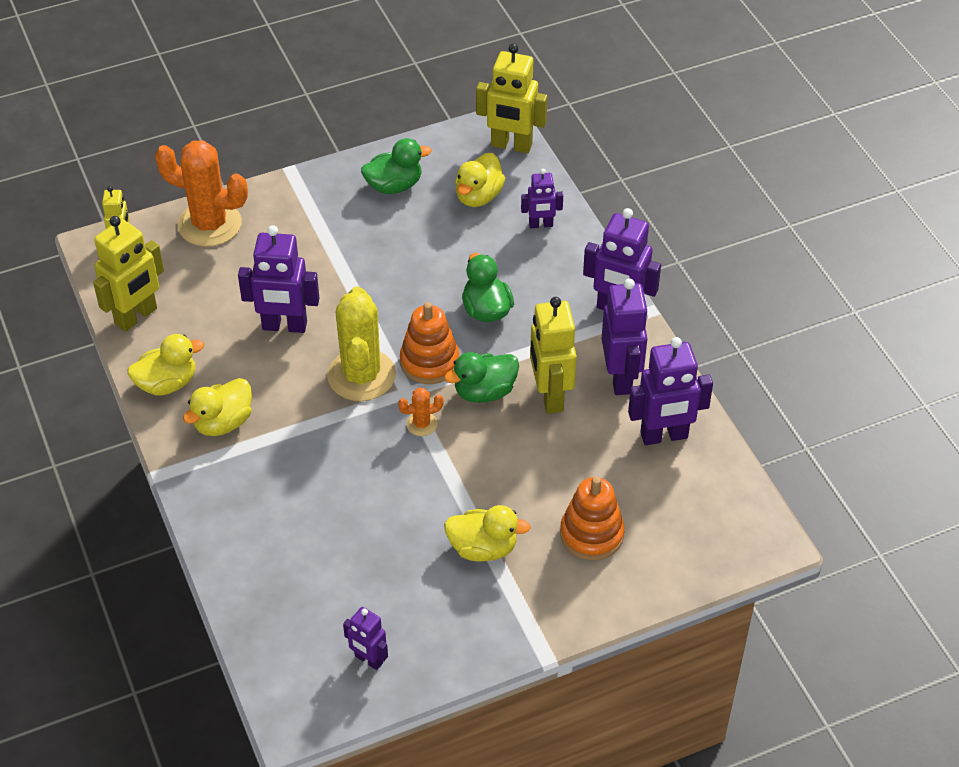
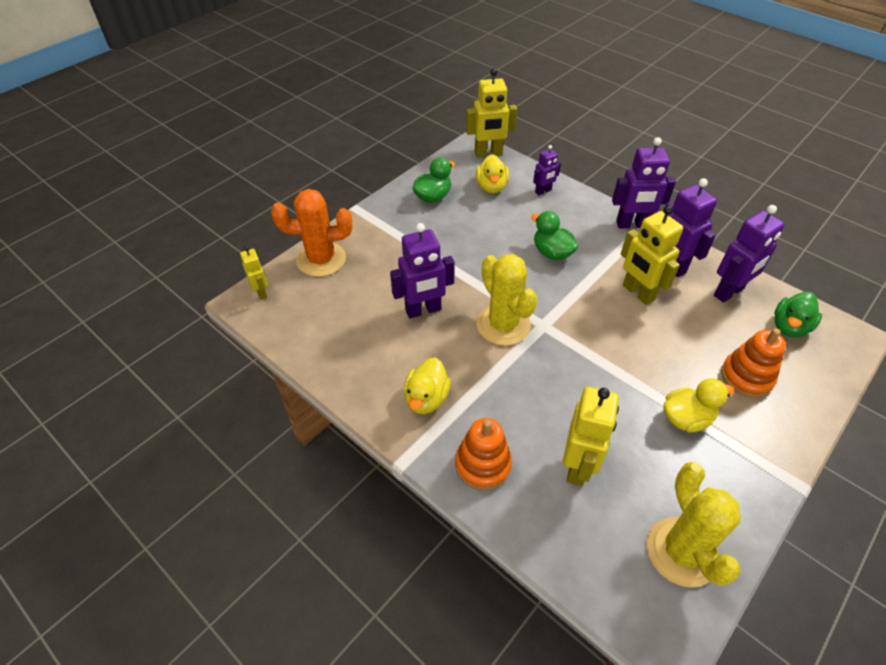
camera: 25 degrees left, 0 degrees up
yellow robot [93,216,164,332] -> yellow robot moved to [563,387,619,486]
yellow duck [127,334,204,395] -> none
purple robot [343,607,388,670] -> yellow cactus [647,462,741,588]
orange cactus [398,388,444,436] -> none
orange stacking toy [400,302,459,384] -> orange stacking toy moved to [455,418,512,490]
green duck [444,352,519,403] -> green duck moved to [775,292,822,337]

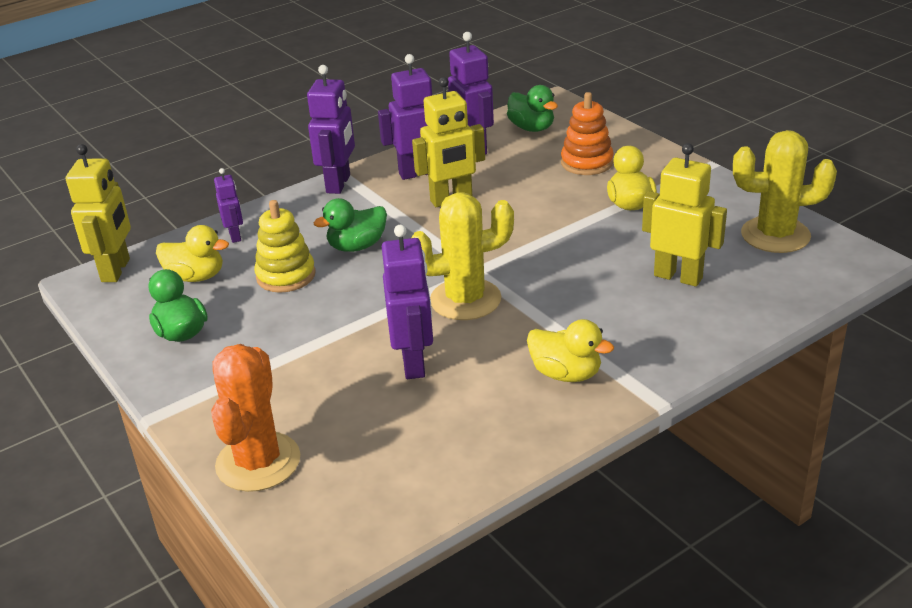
camera: 75 degrees left, 15 degrees down
yellow robot [240,246,268,300] -> none
orange stacking toy [455,418,512,490] -> none
none -> yellow stacking toy [254,200,316,293]

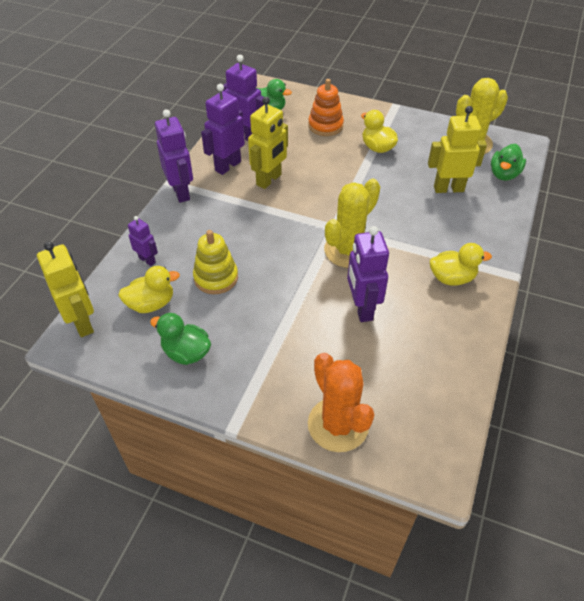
camera: 35 degrees left, 15 degrees up
green duck [314,198,387,252] -> green duck moved to [491,144,526,181]
purple robot [382,225,433,379] -> purple robot turned 150 degrees counterclockwise [347,226,389,322]

